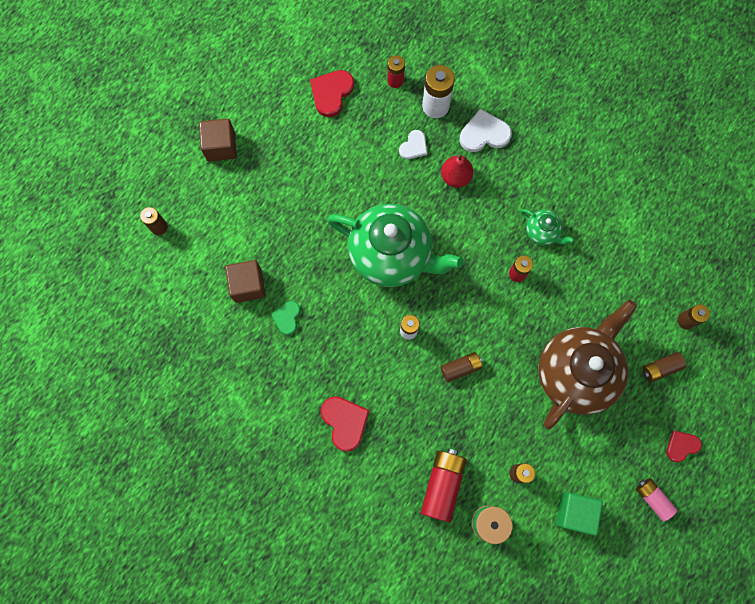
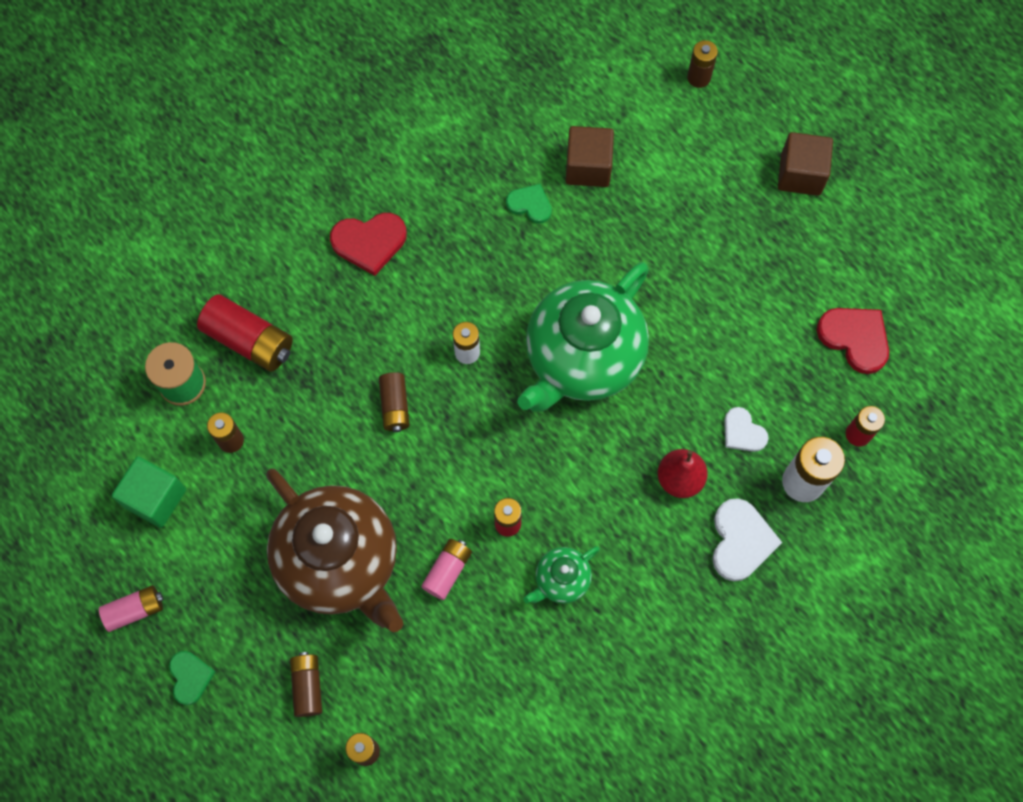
camera: 105 degrees right, 5 degrees down
red heart [667,431,702,462] -> green heart [169,651,216,705]
none -> pink battery [421,539,472,600]

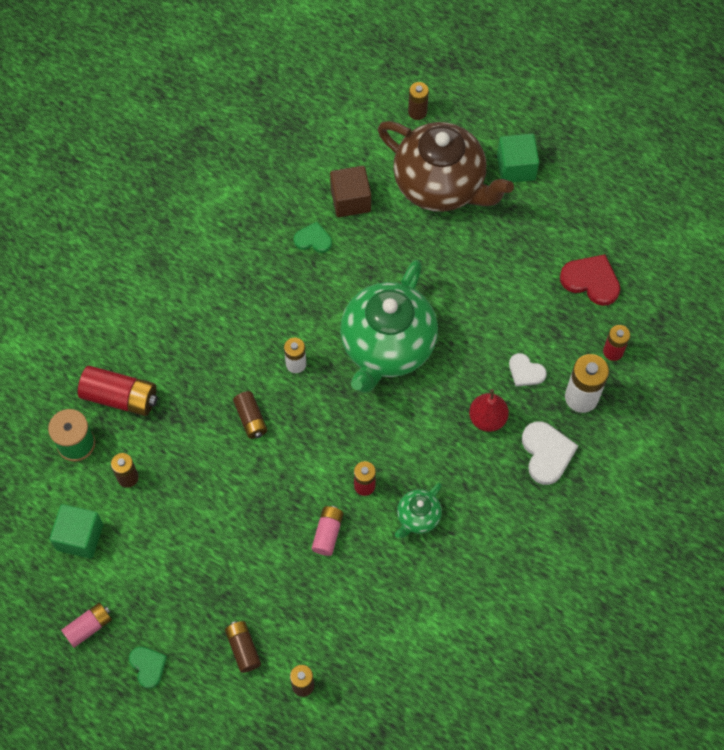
camera: 15 degrees left, 5 degrees down
brown teapot [266,469,403,632] -> brown teapot moved to [378,121,514,212]
red heart [330,213,407,276] -> none
brown cube [778,132,833,196] -> green cube [497,134,539,183]

